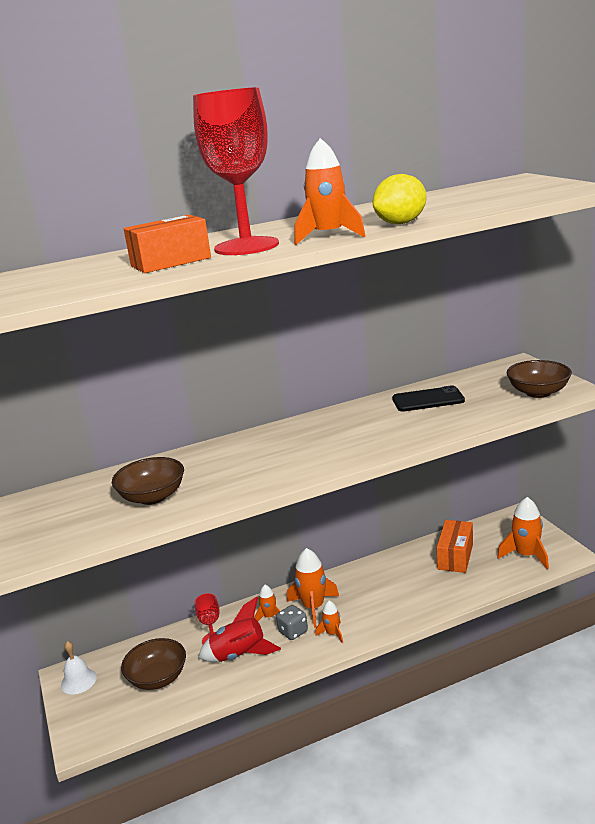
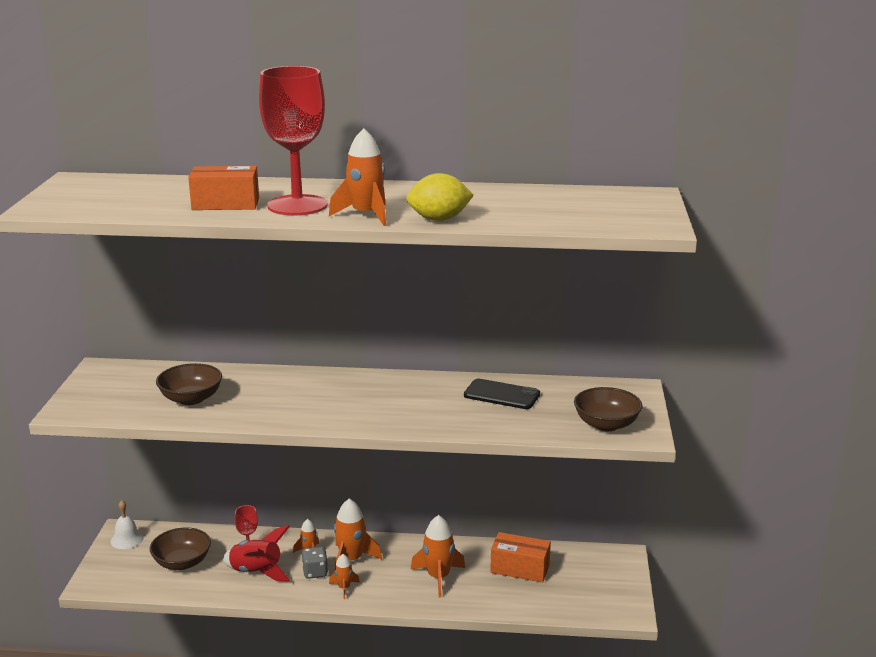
camera: 25 degrees right, 0 degrees up
orange box [437,520,473,573] -> orange box turned 60 degrees clockwise [490,532,551,583]
orange rocket [497,497,549,569] -> orange rocket moved to [411,515,465,597]

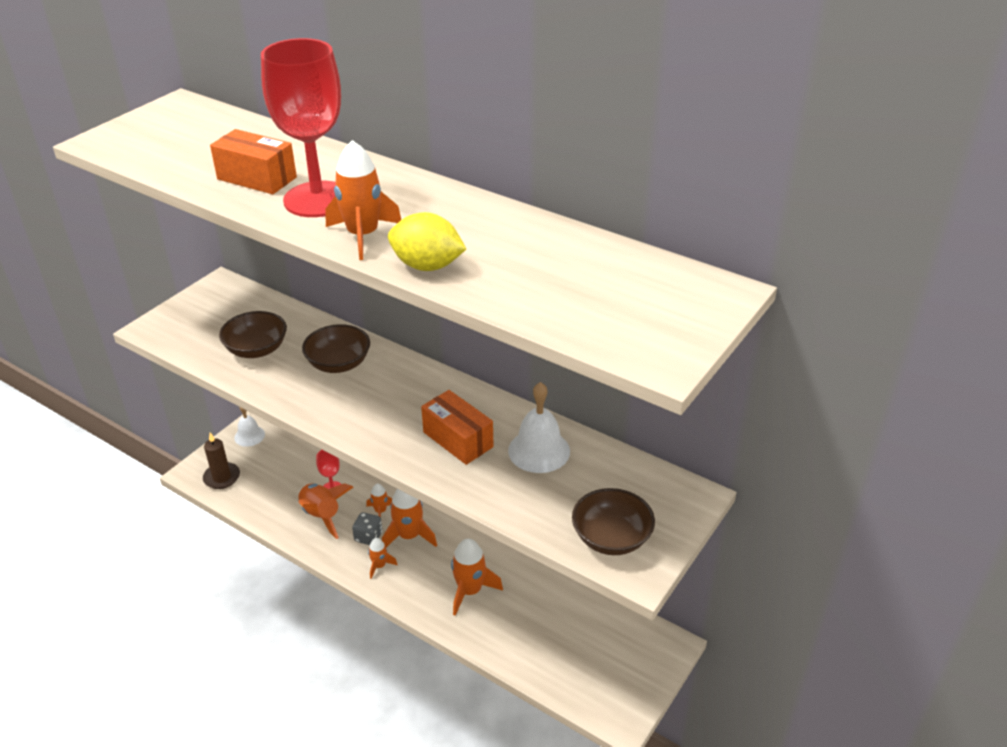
camera: 30 degrees right, 15 degrees up
brown bowl [150,527,211,570] -> brown bowl moved to [302,324,370,373]
red rocket [223,525,290,581] -> orange rocket [298,483,353,539]
black phone [464,379,540,409] -> white bell [508,382,570,473]
orange box [490,532,551,583] -> orange box moved to [421,390,494,465]
none -> brown candle [203,433,240,489]

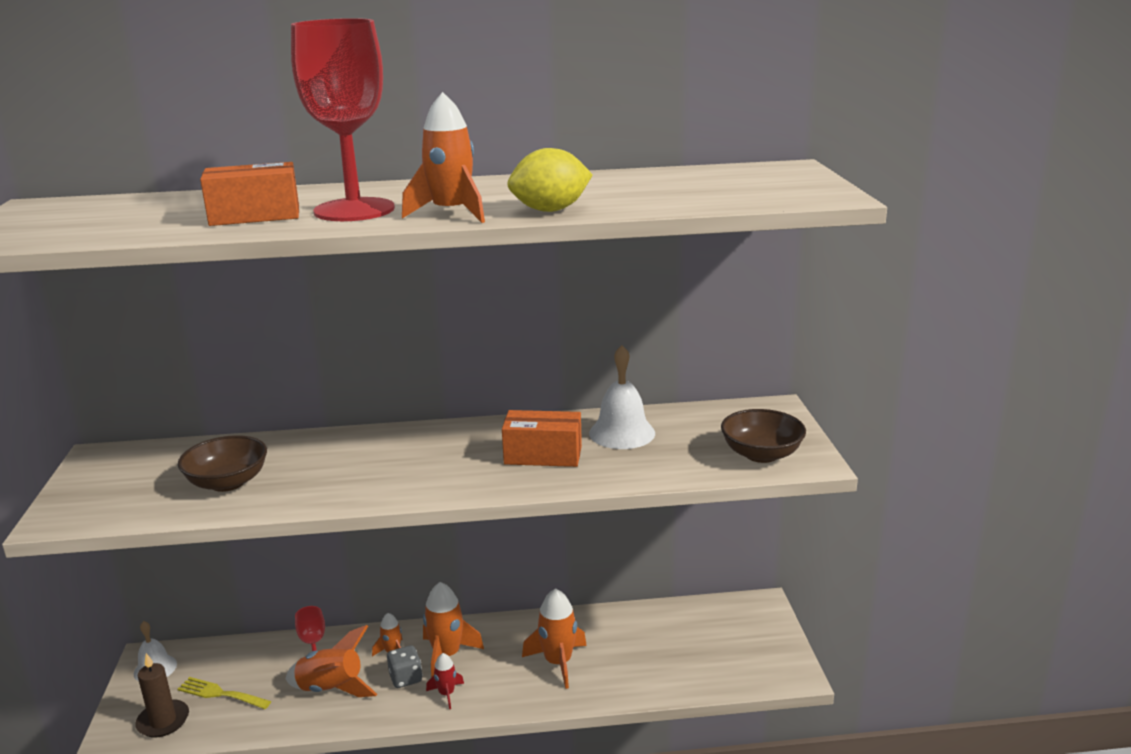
camera: 40 degrees left, 15 degrees down
brown bowl [302,324,370,373] -> none
orange rocket [368,538,397,579] -> red rocket [426,653,464,709]
none -> yellow fork [177,677,271,709]

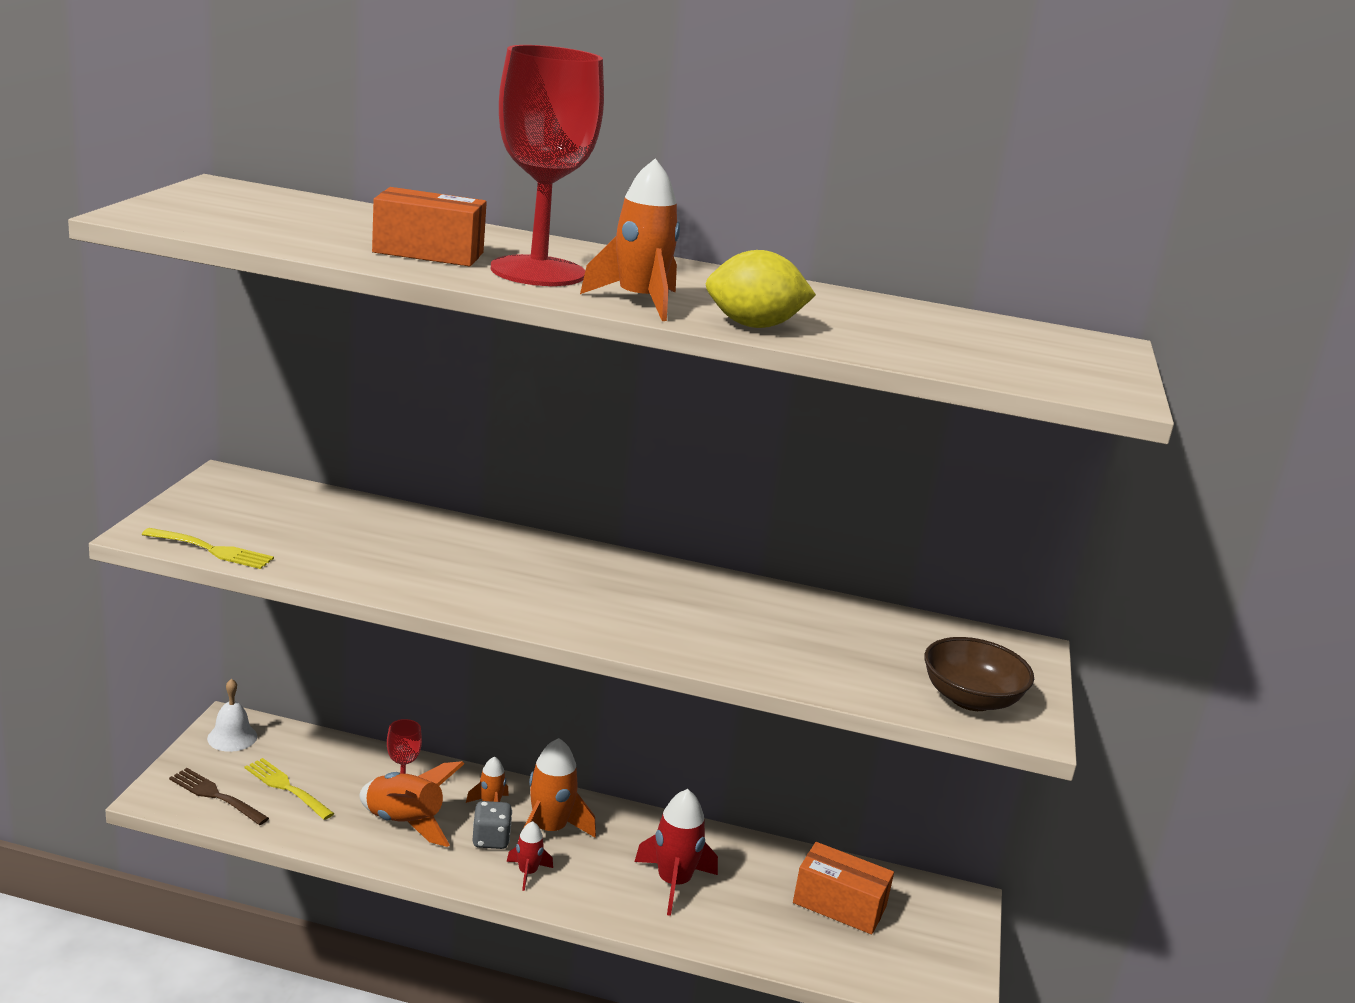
camera: 15 degrees right, 0 degrees up
brown candle [135,653,189,738] -> brown fork [169,768,269,825]
brown bowl [178,435,267,492] -> none
orange box [502,410,582,467] -> orange box moved to [793,842,894,934]
orange rocket [522,588,587,689] -> red rocket [634,789,718,916]
white bell [589,345,655,449] -> none
none -> yellow fork [142,528,274,569]

